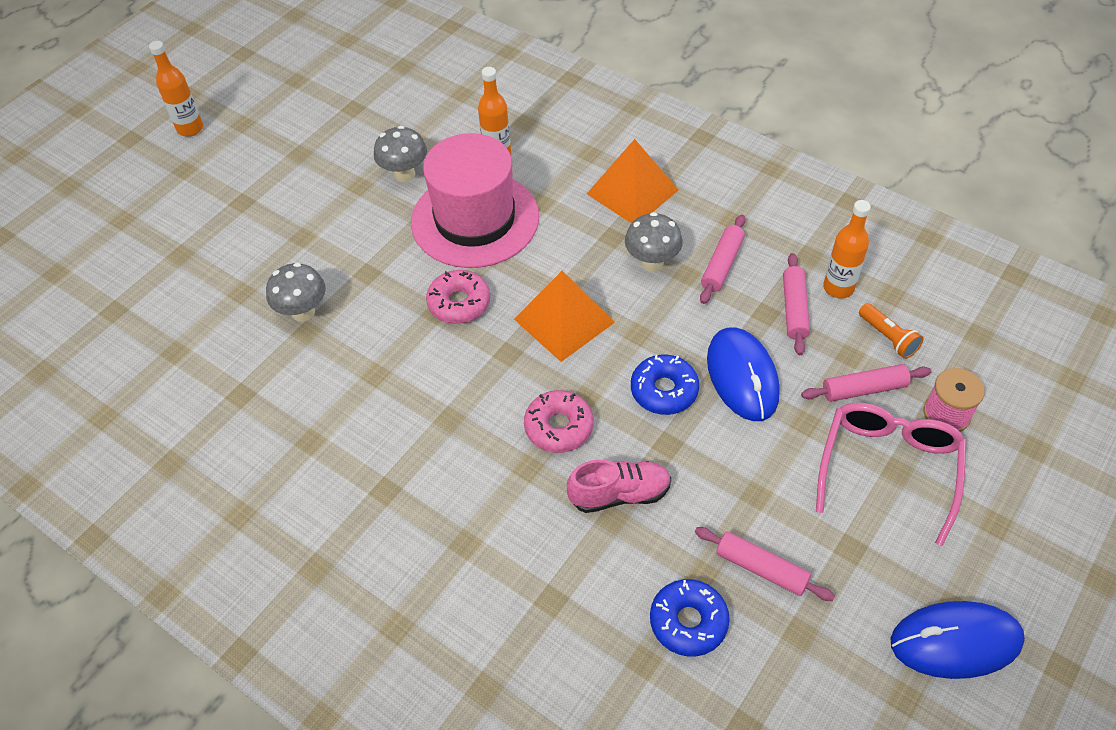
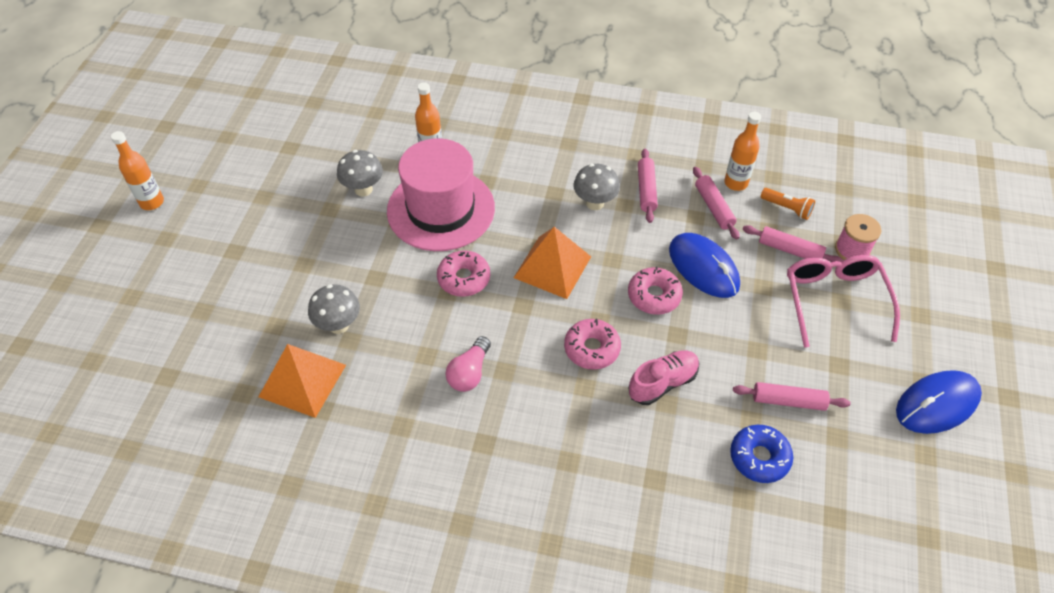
camera: 25 degrees left, 0 degrees up
orange pyramid [587,139,679,223] -> orange pyramid moved to [258,344,346,418]
blue donut [631,355,699,415] -> pink donut [628,266,683,315]
pink rolling pin [801,364,931,402] -> pink rolling pin turned 60 degrees clockwise [743,225,843,262]
none -> pink light bulb [445,336,491,392]

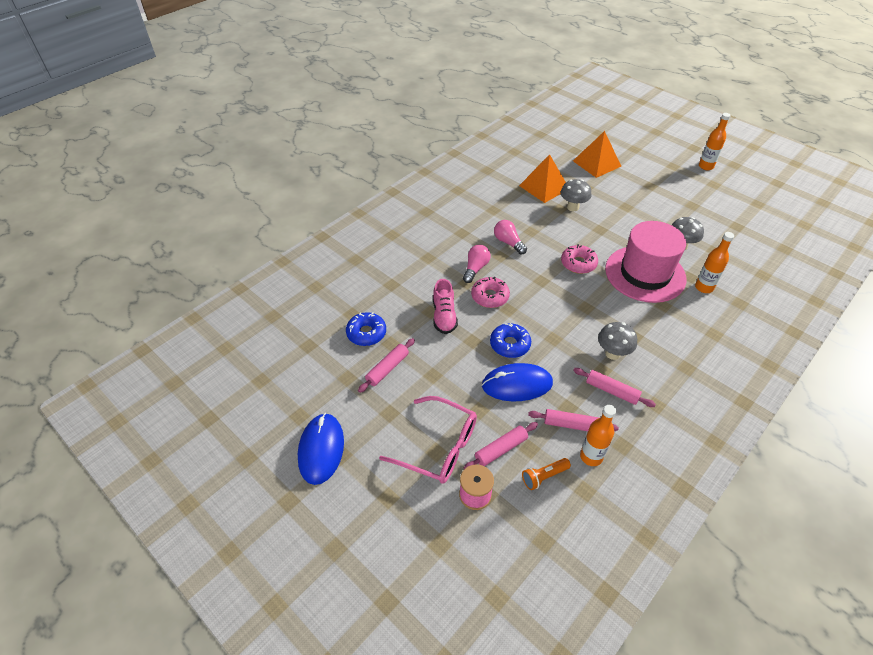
camera: 120 degrees right, 5 degrees down
orange pyramid [514,227,591,299] -> orange pyramid moved to [573,131,621,178]
pink donut [628,266,683,315] -> blue donut [490,323,531,358]
none -> pink light bulb [463,245,491,283]

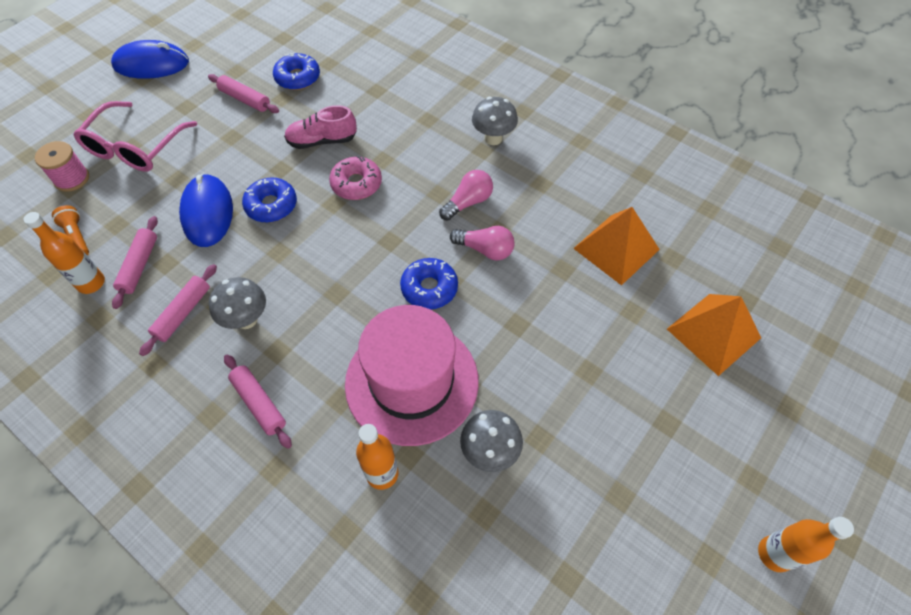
camera: 85 degrees right, 10 degrees up
pink light bulb [463,245,491,283] -> pink light bulb moved to [450,226,515,261]
pink rolling pin [464,422,538,469] -> pink rolling pin moved to [224,354,292,449]
grey mushroom [561,179,591,211] -> grey mushroom moved to [472,97,518,145]
pink donut [561,244,598,274] -> blue donut [400,258,458,309]

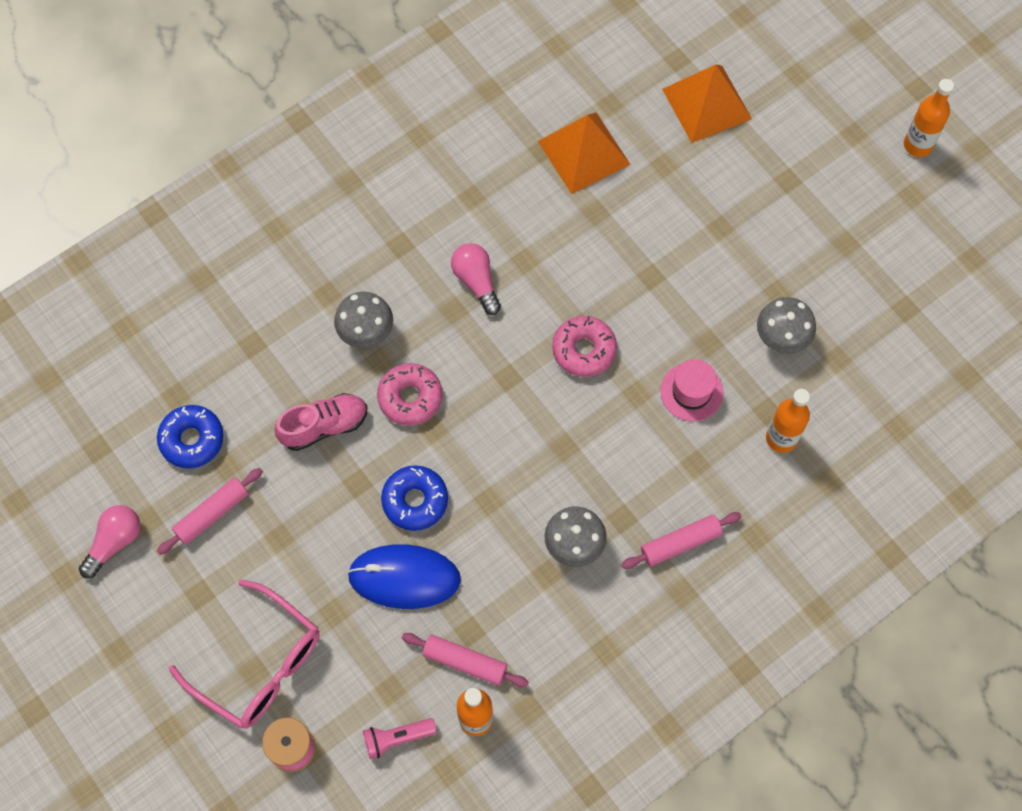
camera: 75 degrees left, 10 degrees up
orange flashlight [52,205,89,256] -> pink flashlight [363,718,437,759]
blue mouse [111,40,189,79] -> none
pink rolling pin [139,264,217,356] -> none
pink shoe [284,105,357,149] -> pink shoe turned 120 degrees counterclockwise [274,393,367,451]
pink hat [345,305,479,446] -> pink hat [660,359,723,421], size x0.45
blue donut [400,258,458,309] -> pink donut [552,316,617,377]
pink light bulb [450,226,515,261] -> pink light bulb moved to [79,505,140,579]
grey mushroom [472,97,518,145] -> grey mushroom moved to [334,292,393,348]

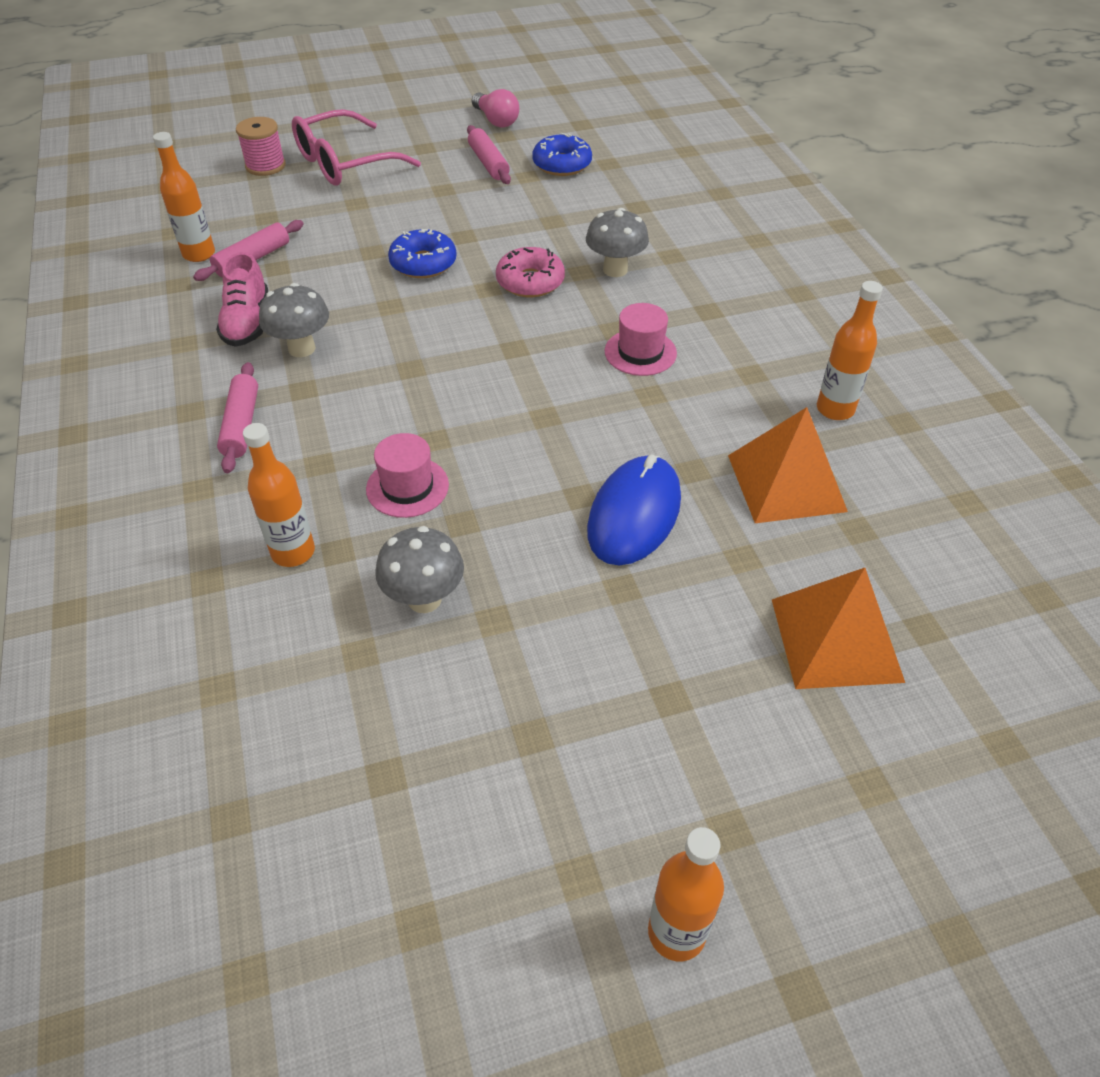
camera: 110 degrees right, 20 degrees down
pink shoe [274,393,367,451] -> pink shoe moved to [216,252,268,347]
blue mouse [347,544,461,609] -> blue mouse moved to [587,454,681,565]
pink flashlight [363,718,437,759] -> none
pink light bulb [451,243,501,315] -> pink hat [605,303,677,376]
pink donut [552,316,617,377] -> none
none -> orange bottle [817,281,883,420]

